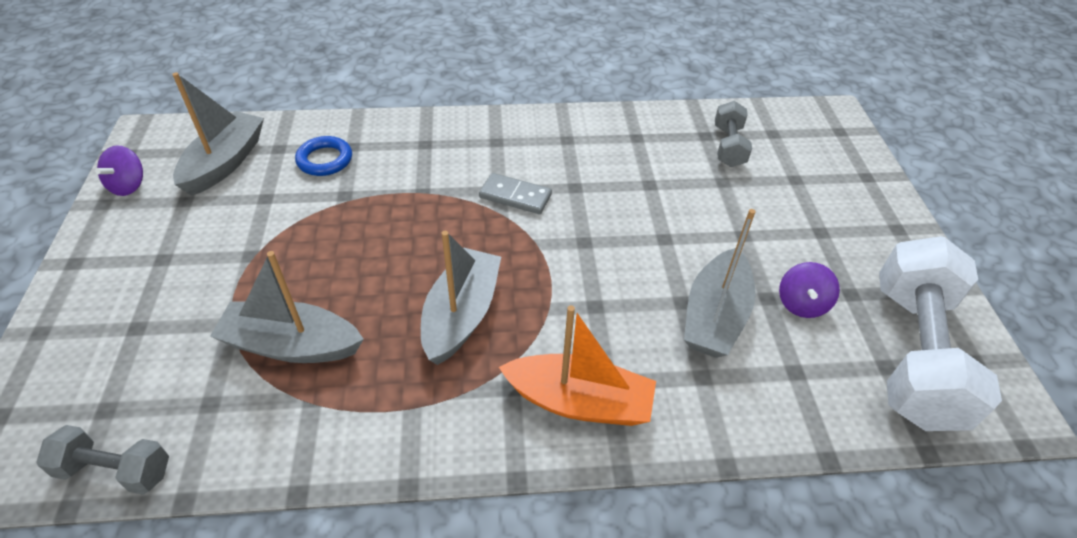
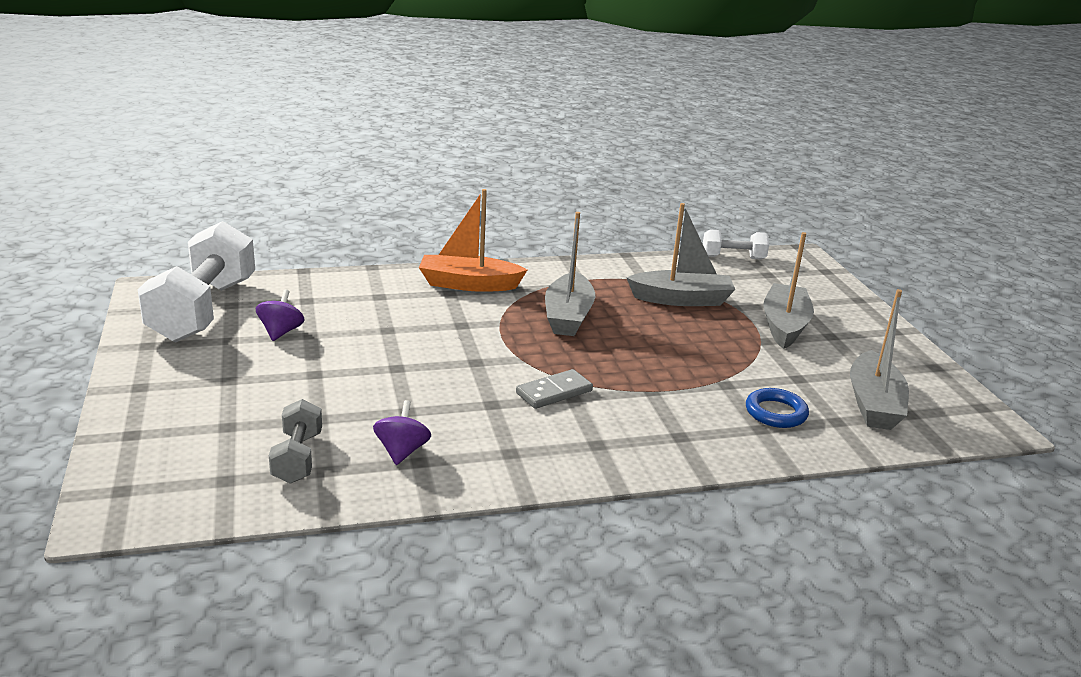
camera: 170 degrees right, 20 degrees down
grey dumbbell [36,425,169,495] -> white dumbbell [703,229,769,259]
purple spinning top [95,145,143,196] -> purple spinning top moved to [373,400,431,465]
grey domino [479,173,552,214] -> grey domino turned 45 degrees counterclockwise [516,369,593,409]
grey boat [684,209,756,358] -> grey boat moved to [763,232,814,349]

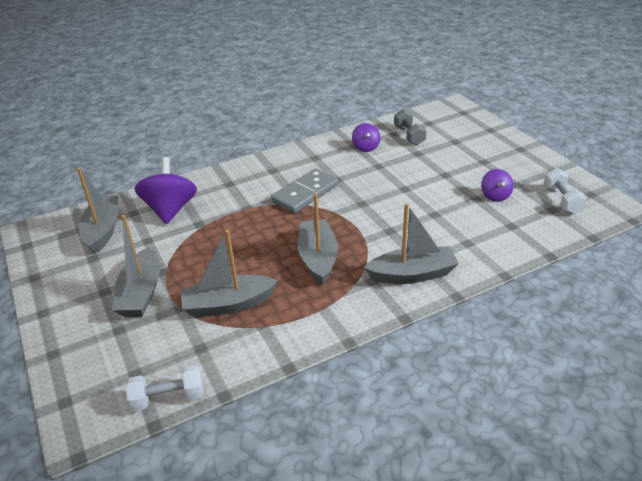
camera: 170 degrees right, 10 degrees up
white dumbbell [138,221,255,342] -> white dumbbell [544,168,587,214], size x0.50
orange boat [419,189,527,292] -> grey boat [364,203,459,284]
grey domino [516,369,593,409] -> grey domino [271,169,339,213], size x1.52
blue ring [746,388,809,428] -> purple spinning top [135,157,197,224]

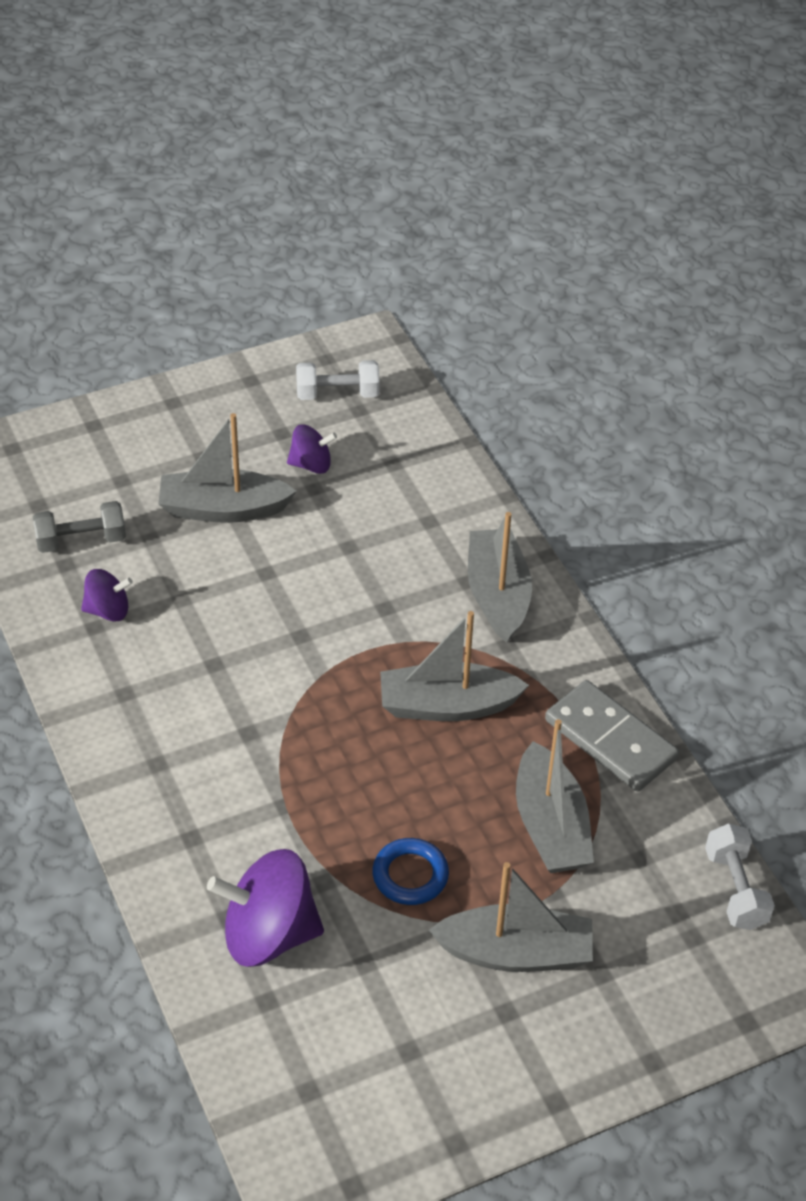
camera: 90 degrees left, 10 degrees up
grey boat [77,168,118,254] -> grey boat moved to [158,413,296,523]
grey domino [271,169,339,213] -> grey domino moved to [545,680,679,792]
none -> blue ring [372,838,449,905]

